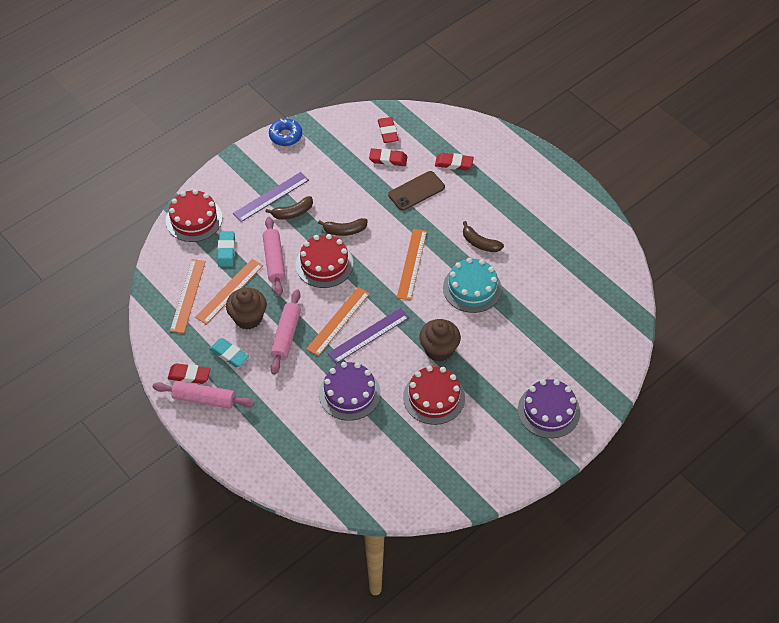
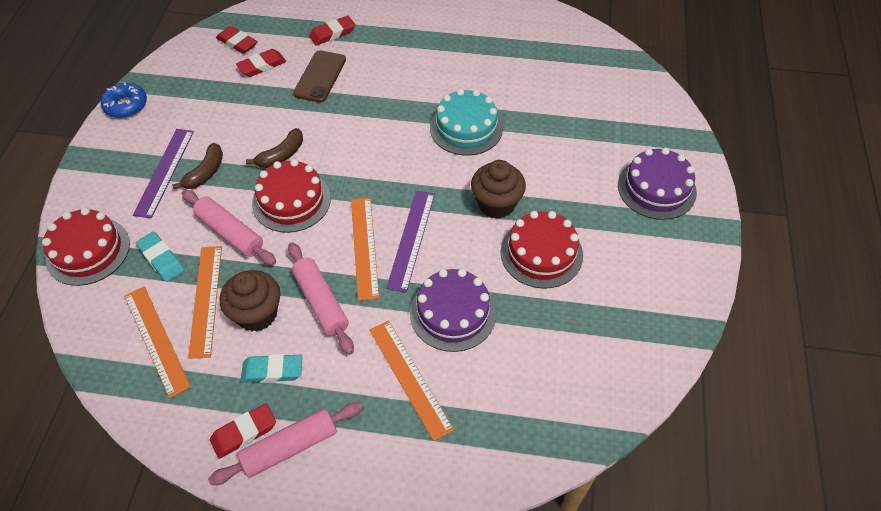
camera: 40 degrees left, 0 degrees up
orange ruler [397,229,427,301] -> orange ruler moved to [369,320,454,441]
brown banana [463,221,504,252] -> none

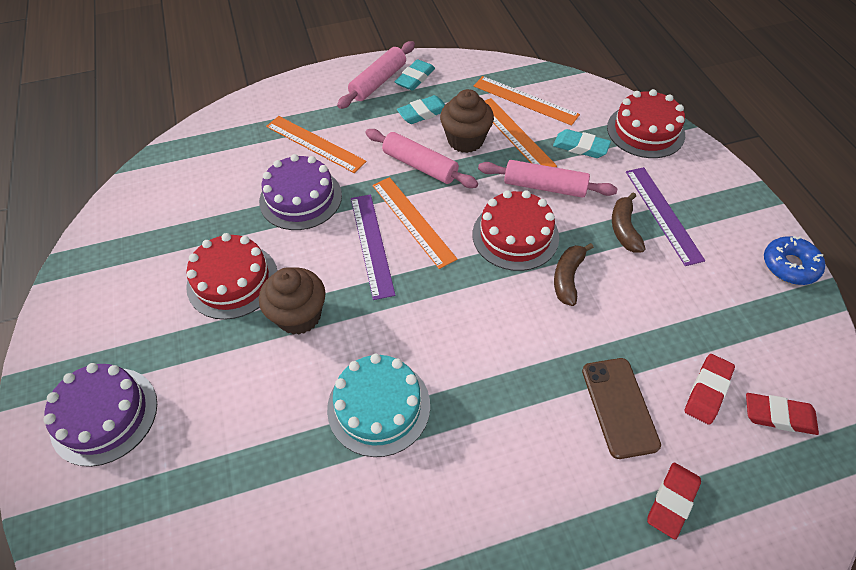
camera: 155 degrees right, 0 degrees up
red eraser [210,404,276,459] -> turquoise eraser [395,59,435,91]

